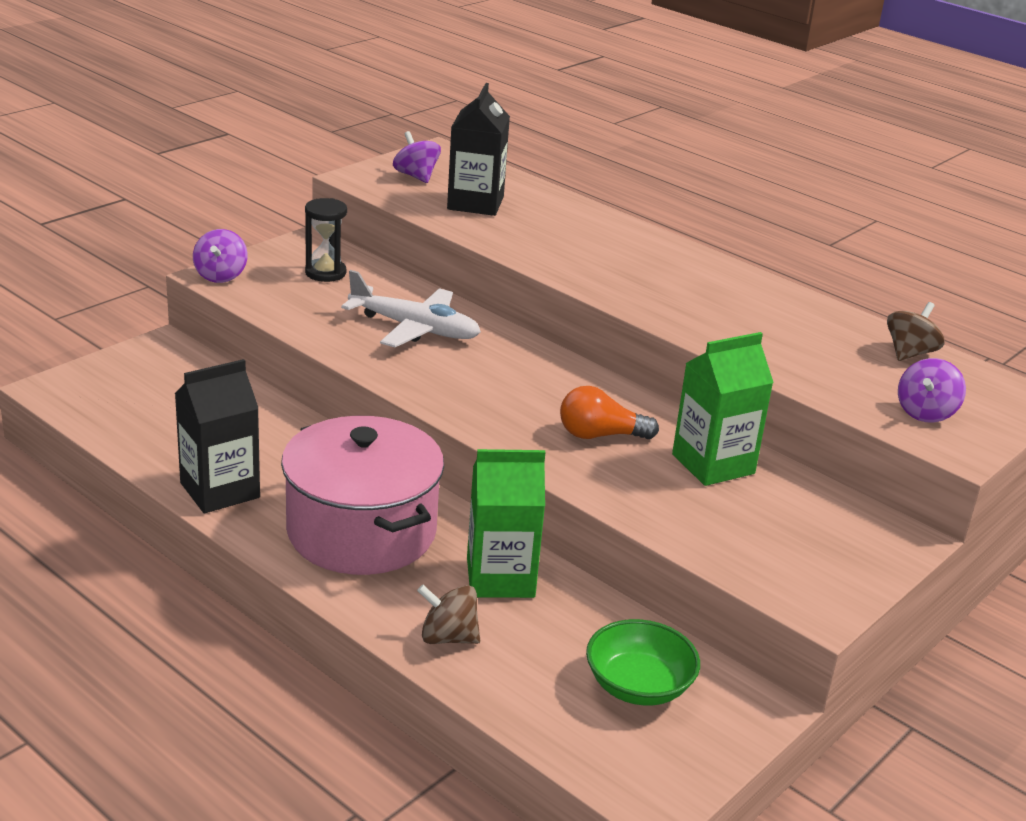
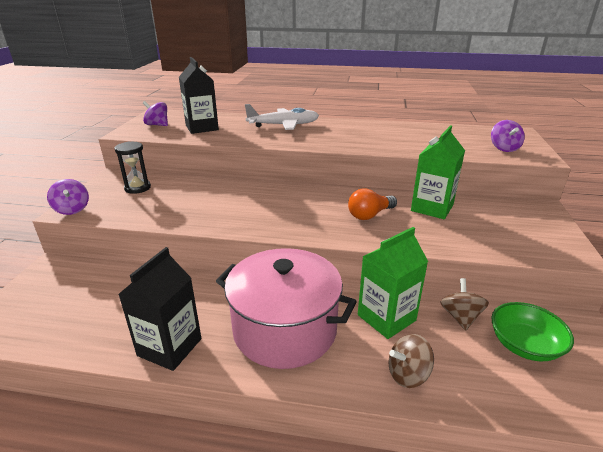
camera: 30 degrees left, 0 degrees up
white plane [341,270,481,347] -> white plane moved to [245,104,319,130]
brown spinning top [887,302,945,361] -> brown spinning top moved to [440,278,489,330]

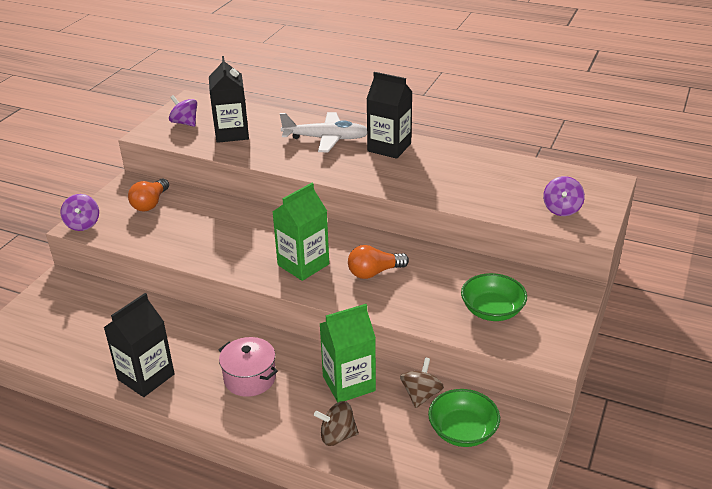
camera: 15 degrees right, 5 degrees up
black hourglass [114,142,151,194] -> orange light bulb [128,179,169,211]
pink pot [216,248,357,369] -> pink pot [219,337,278,397], size x0.54
green carton [411,125,465,219] -> green carton moved to [273,183,329,281]
none -> black carton [367,72,413,159]
none -> green bowl [461,273,527,321]

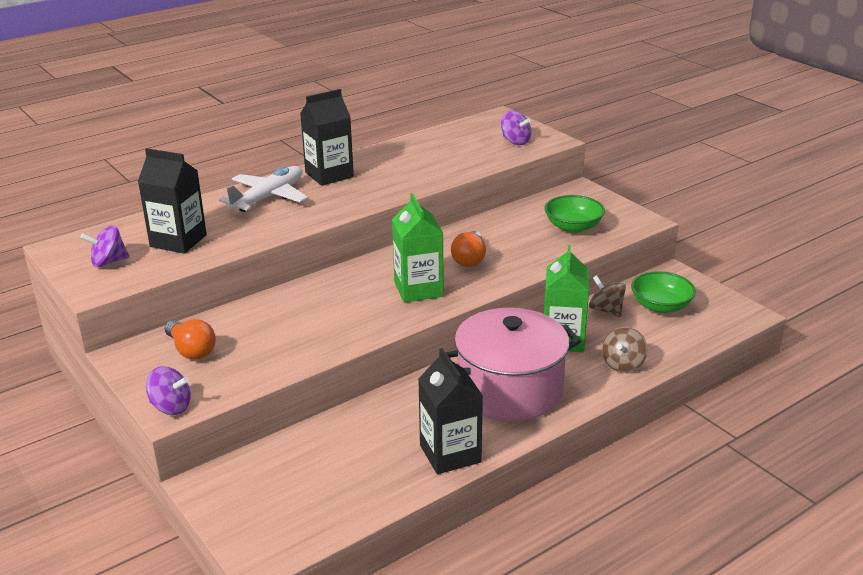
camera: 60 degrees left, 5 degrees down
pink pot [219,337,278,397] -> pink pot [445,308,581,421], size x1.86

